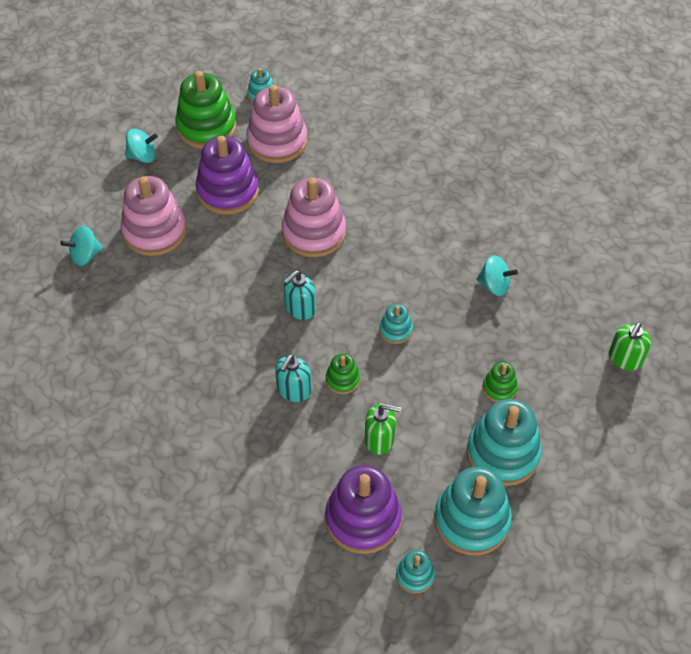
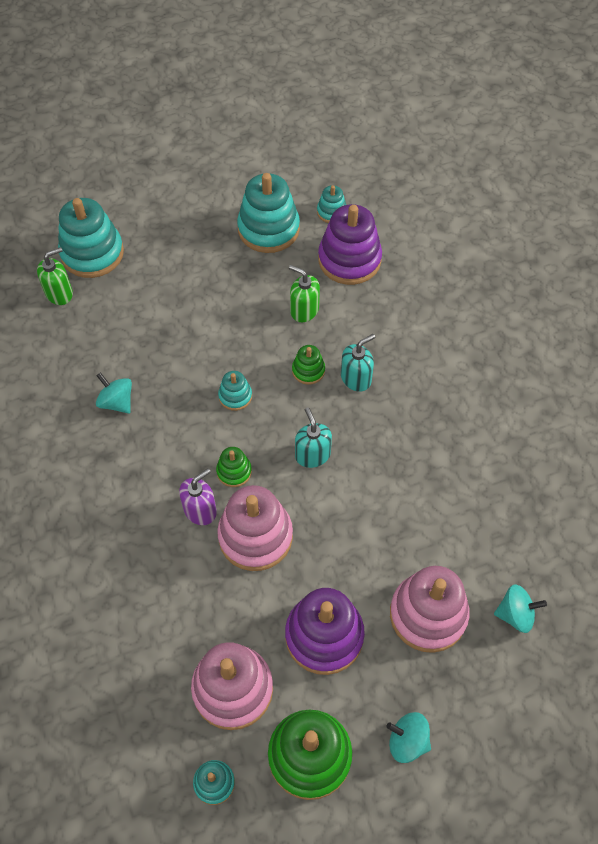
camera: 155 degrees left, 5 degrees up
turquoise soap dispenser [283,270,316,320] -> turquoise soap dispenser turned 90 degrees counterclockwise [295,407,332,468]
turquoise stacking toy [467,399,542,486] -> turquoise stacking toy moved to [58,198,124,278]
green stacking toy [483,362,518,402] -> green stacking toy moved to [216,447,252,487]
none -> purple soap dispenser [179,468,217,525]

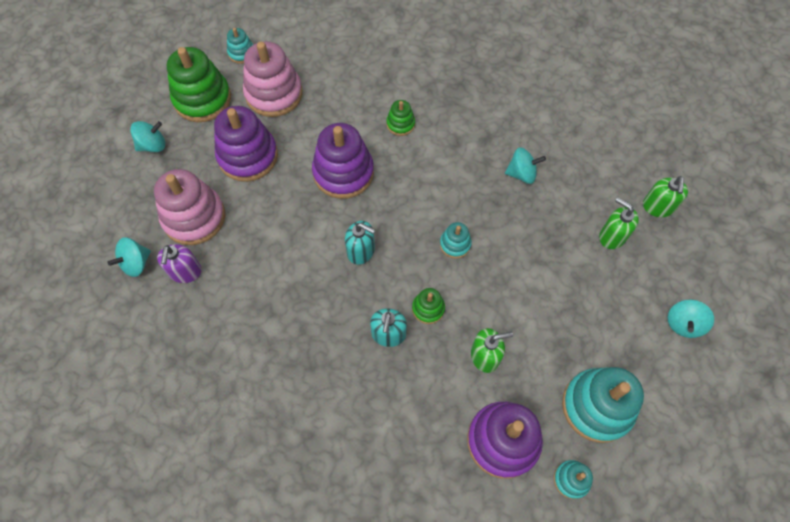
camera: 135 degrees right, 5 degrees up
turquoise stacking toy [58,198,124,278] -> none
purple soap dispenser [179,468,217,525] -> purple soap dispenser moved to [157,244,202,283]
green stacking toy [216,447,252,487] -> green stacking toy moved to [386,100,415,136]
pink stacking toy [217,485,293,571] -> purple stacking toy [312,123,374,199]
none -> green soap dispenser [599,198,639,249]
none -> turquoise spinning top [668,300,714,338]

